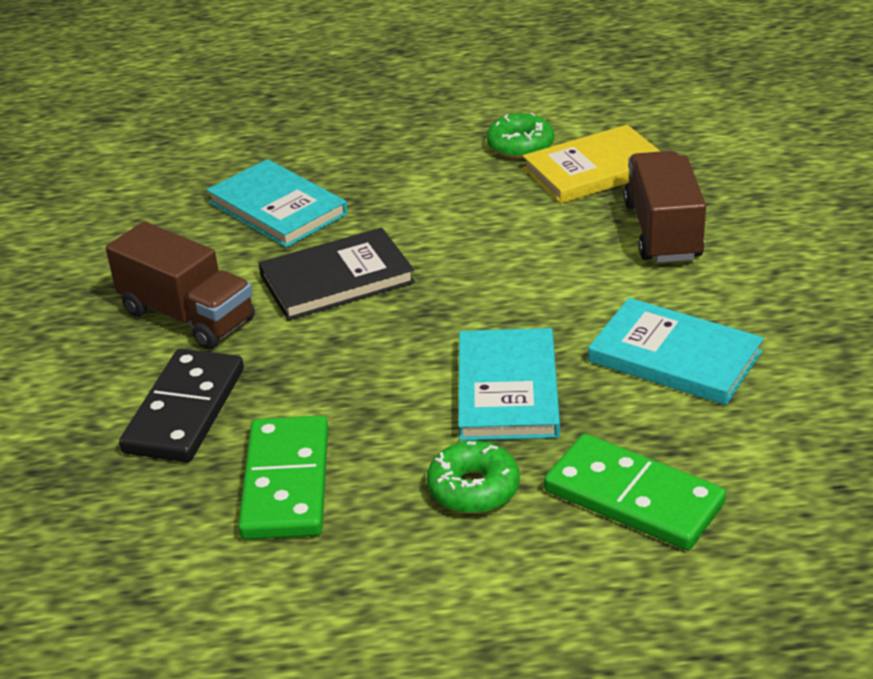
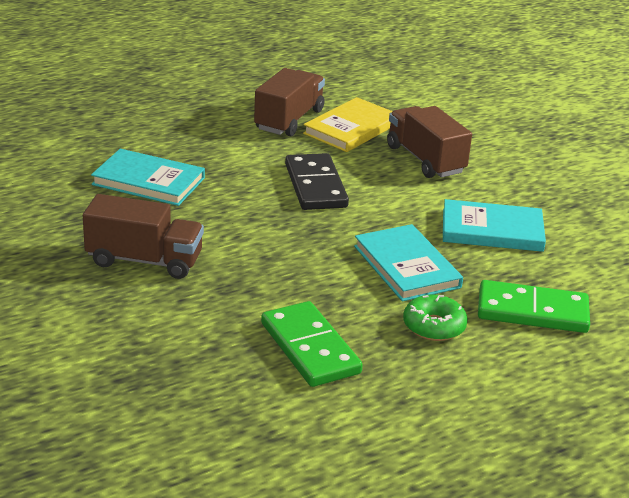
camera: 30 degrees left, 5 degrees down
black domino [119,349,244,462] -> black domino moved to [285,153,349,210]
black book [258,228,415,321] -> none
green donut [487,113,554,159] -> brown truck [254,68,325,136]

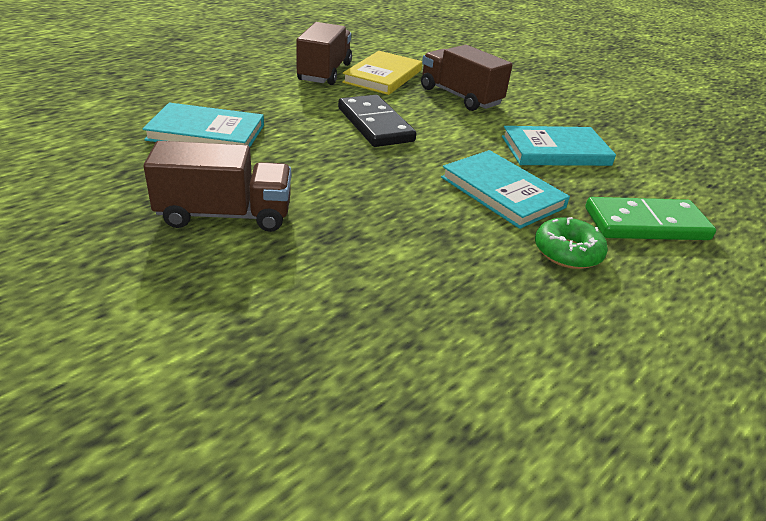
camera: 15 degrees left, 5 degrees up
green domino [261,301,363,387] -> none

